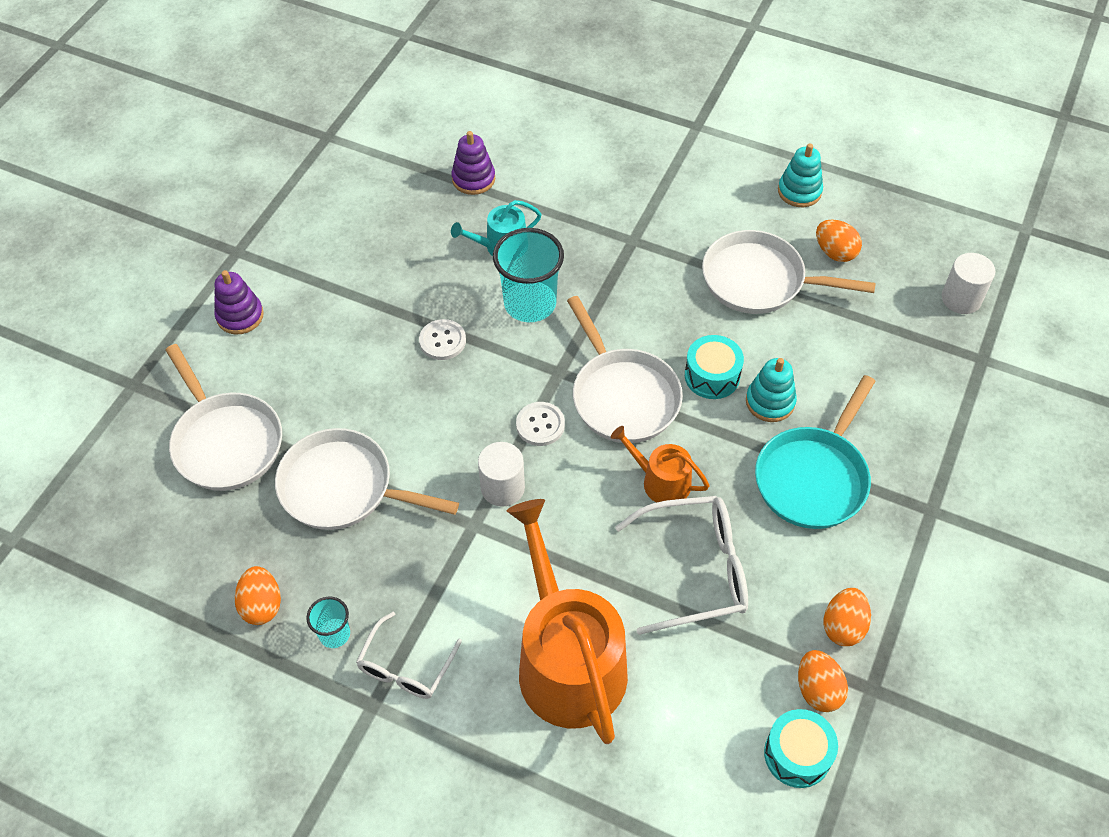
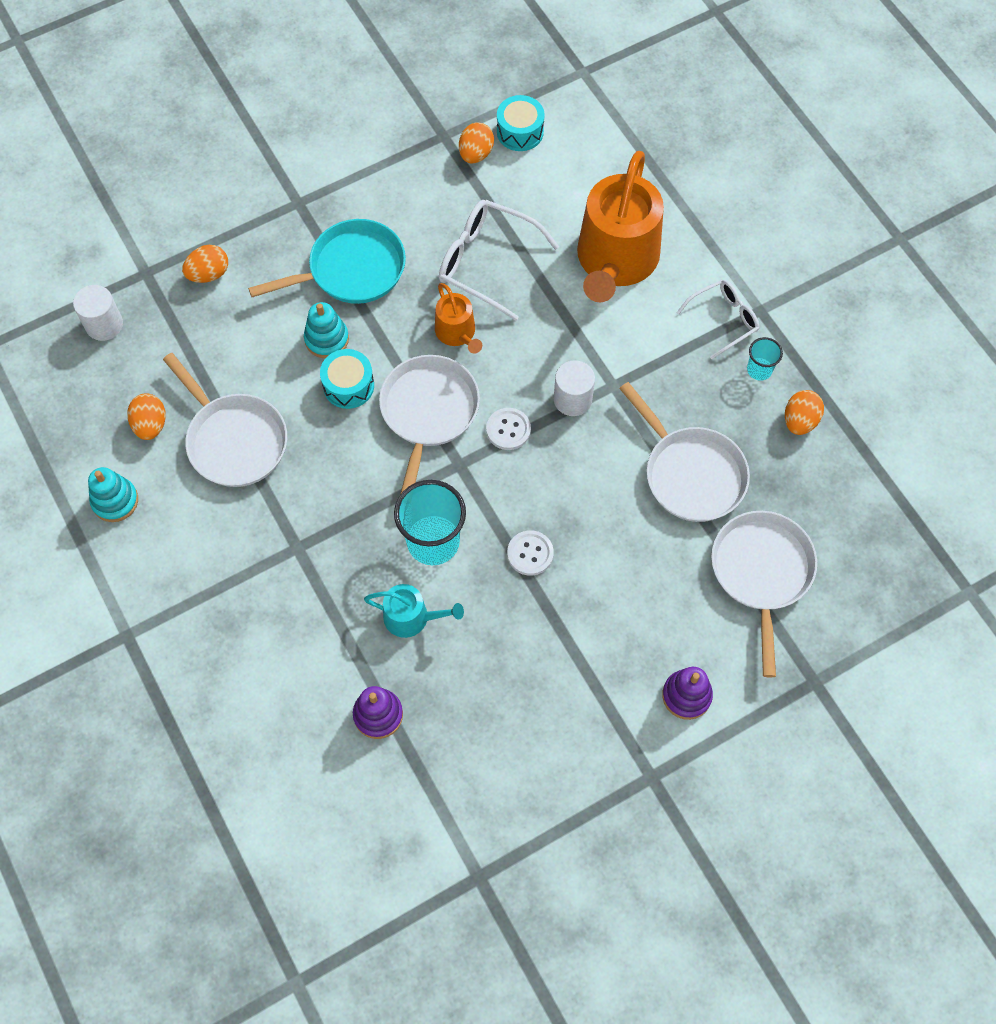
camera: 145 degrees left, 10 degrees up
orange egg [823,588,871,646] -> orange egg moved to [182,245,228,283]

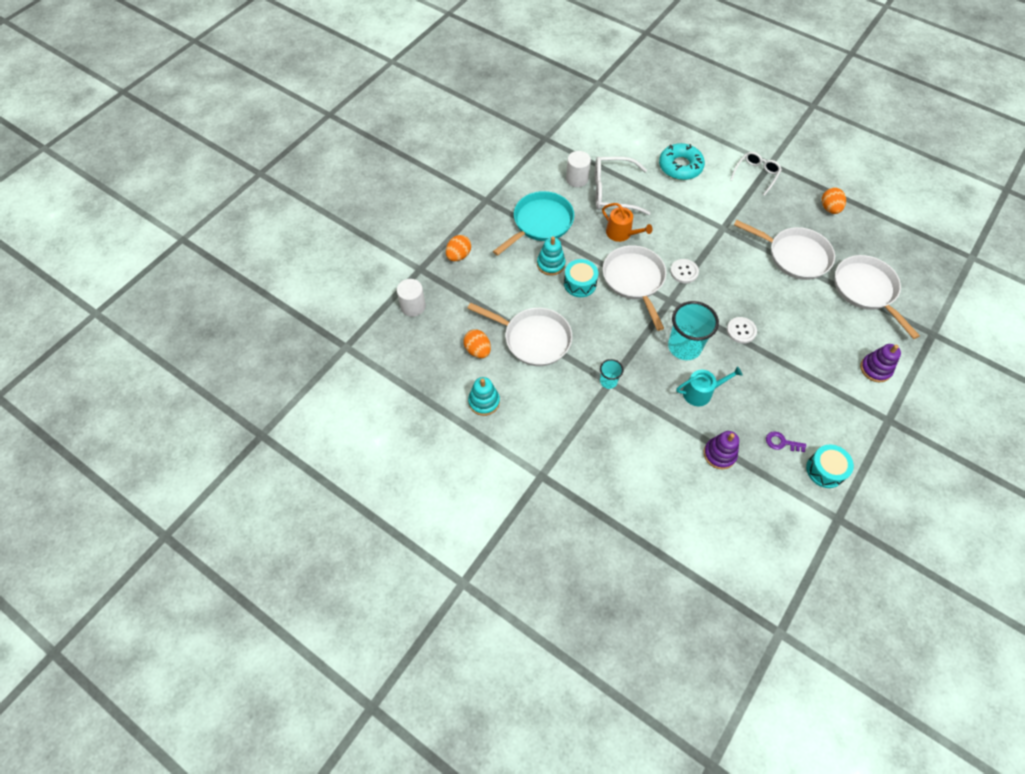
camera: 25 degrees left, 5 degrees down
orange egg [459,122,494,163] -> none
turquoise drum [497,95,545,151] -> turquoise drum moved to [806,445,854,488]
white cylinder [554,360,595,416] -> white cylinder moved to [566,151,591,187]
orange watering can [577,151,664,302] -> turquoise donut [659,143,705,180]
turquoise cup [747,337,783,381] -> turquoise cup moved to [600,359,624,389]
none -> purple key [766,431,806,452]

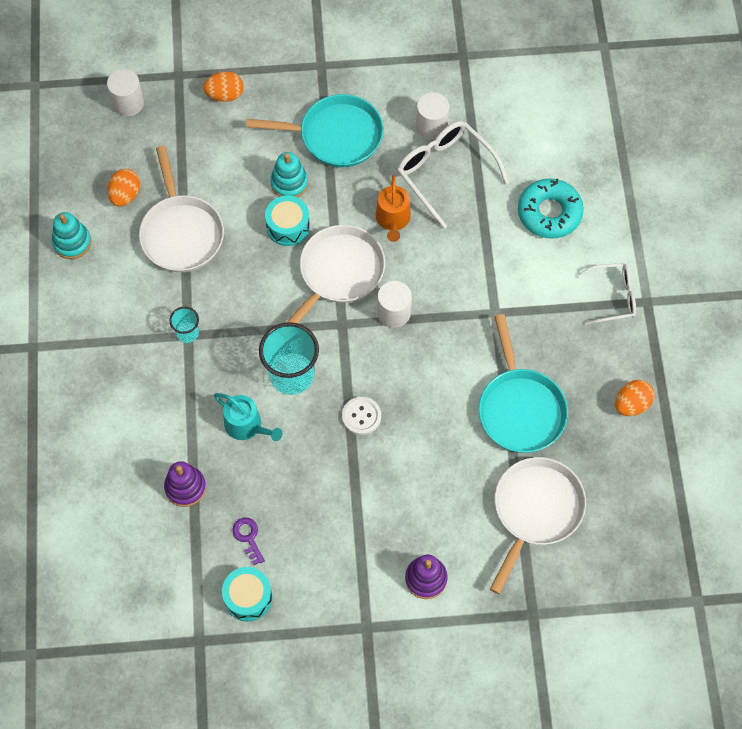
camera: 50 degrees right, 5 degrees up
white button [670,259,699,283] -> white cylinder [377,281,412,328]
white pan [734,220,835,280] -> turquoise pan [479,314,568,453]

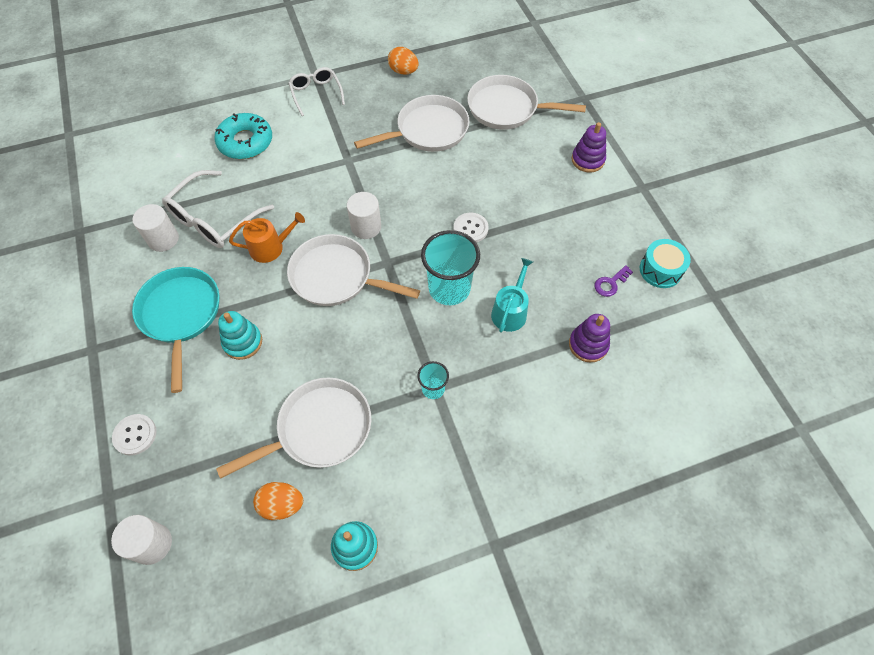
camera: 105 degrees left, 5 degrees down
orange egg [203,71,244,102] -> white button [112,414,157,456]
turquoise drum [265,195,310,246] -> none
turquoise pan [479,314,568,453] -> white pan [354,95,470,152]

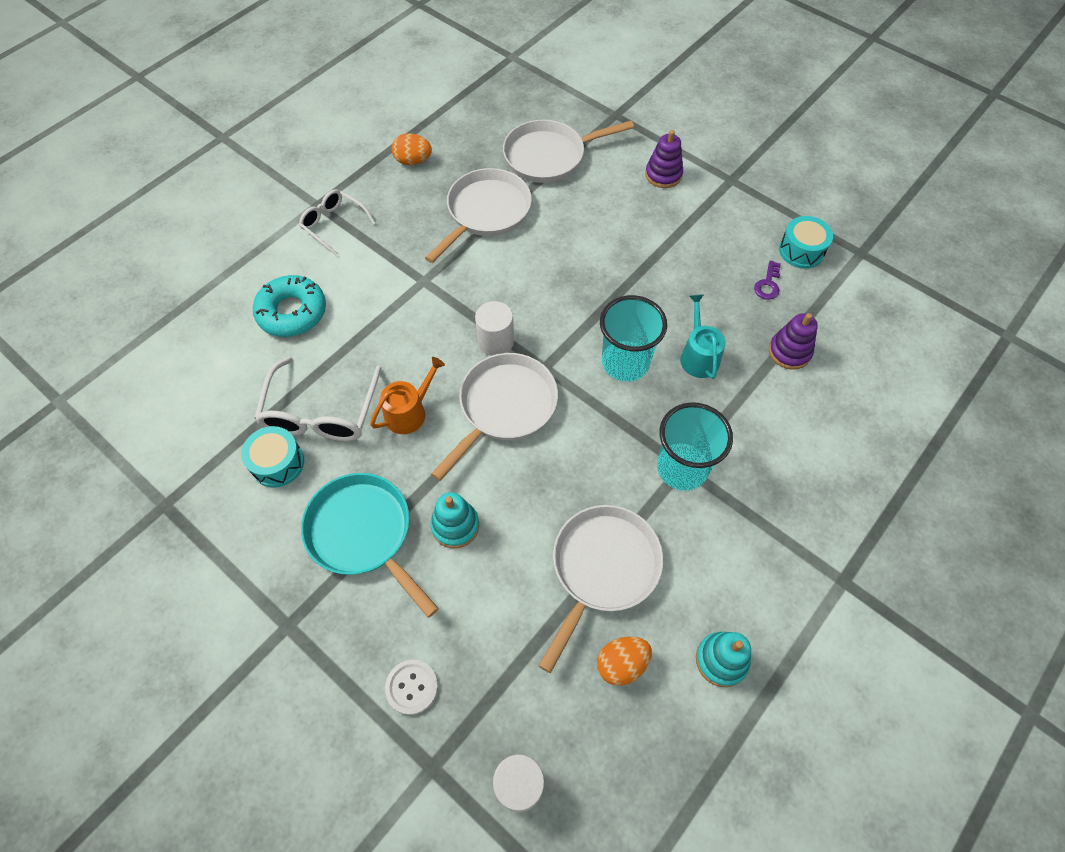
camera: 30 degrees left, 0 degrees up
white cylinder [133,204,179,252] -> turquoise drum [241,426,304,488]
white pan [287,234,420,306] -> white pan turned 135 degrees clockwise [431,353,558,481]
turquoise cup [417,361,449,399] -> turquoise cup [657,402,733,491], size x1.97
white button [454,213,489,243] -> none

